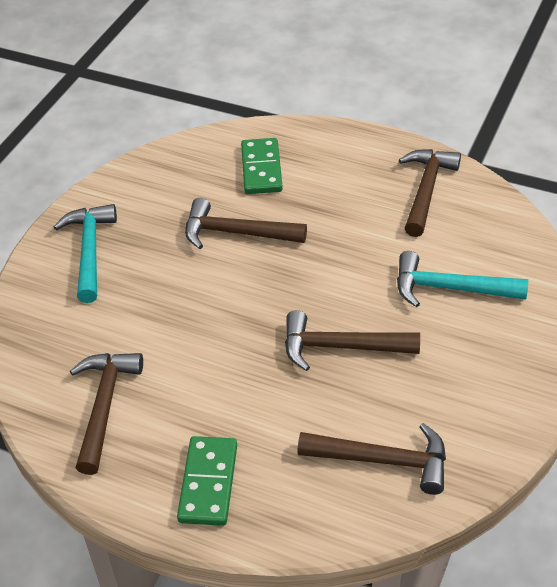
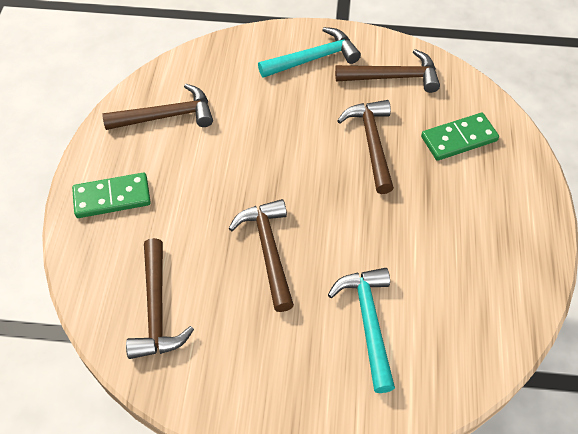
camera: 70 degrees right, 10 degrees up
brown hammer [399,149,461,237] -> brown hammer moved to [335,49,440,93]

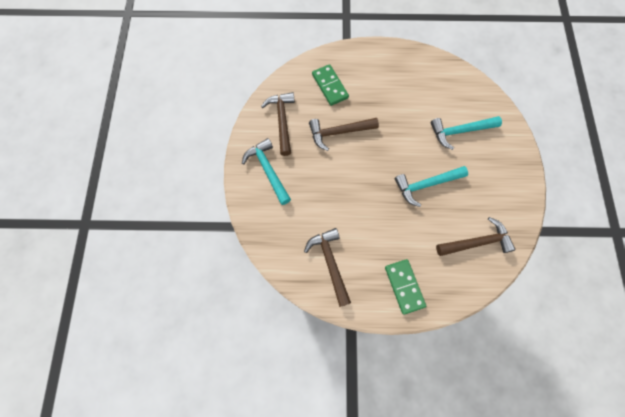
camera: 95 degrees left, 15 degrees up
brown hammer [228,199,294,312] -> turquoise hammer [395,166,468,207]

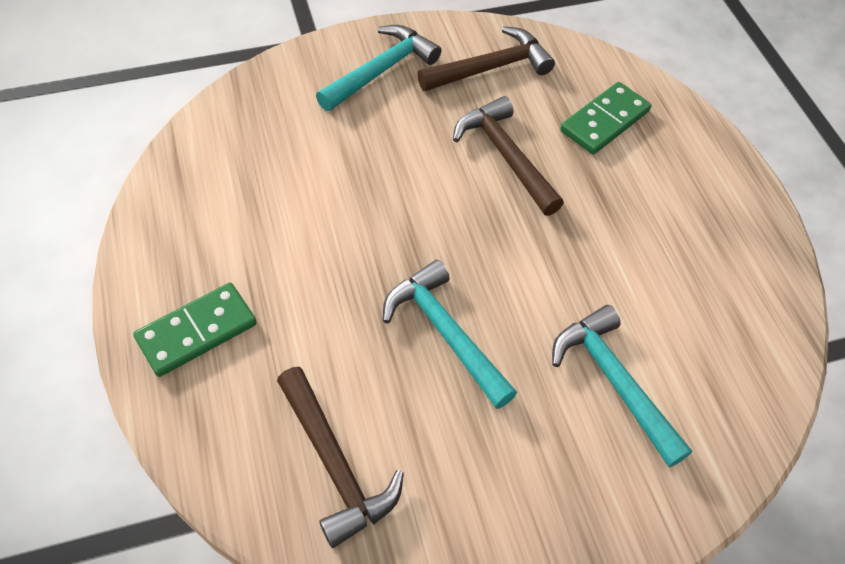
camera: 70 degrees right, 15 degrees down
brown hammer [304,228,351,307] -> none

